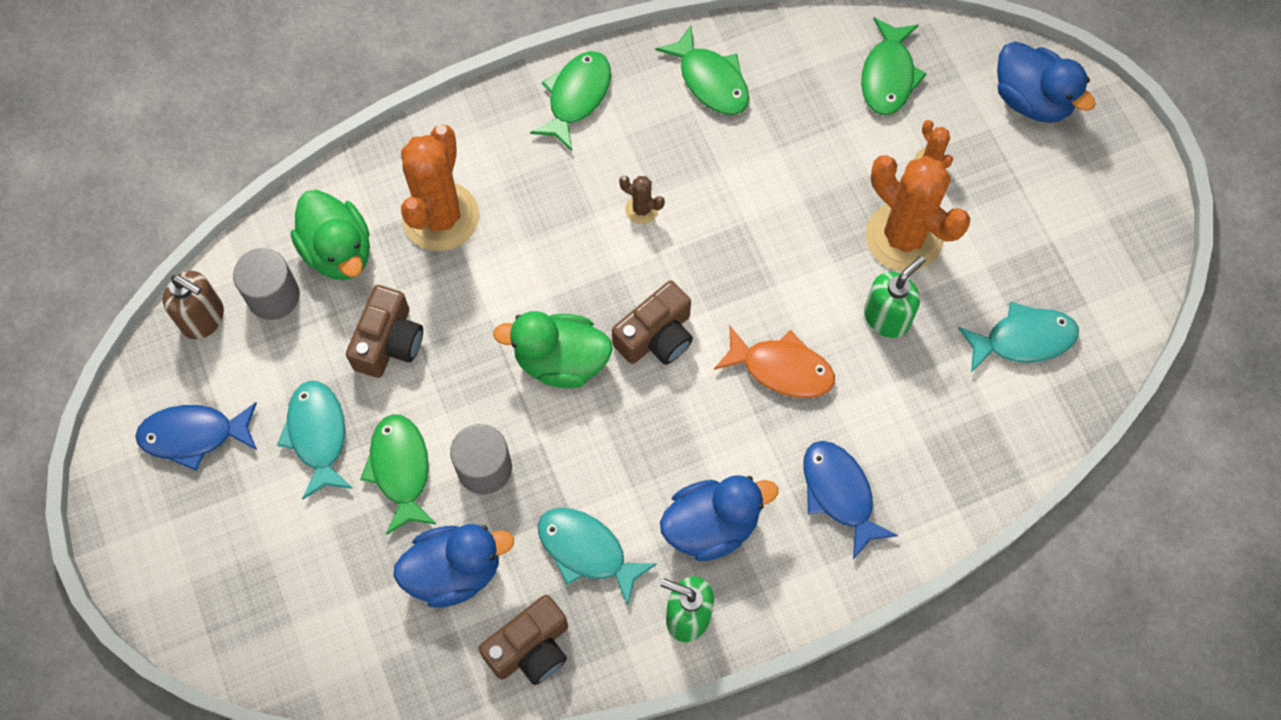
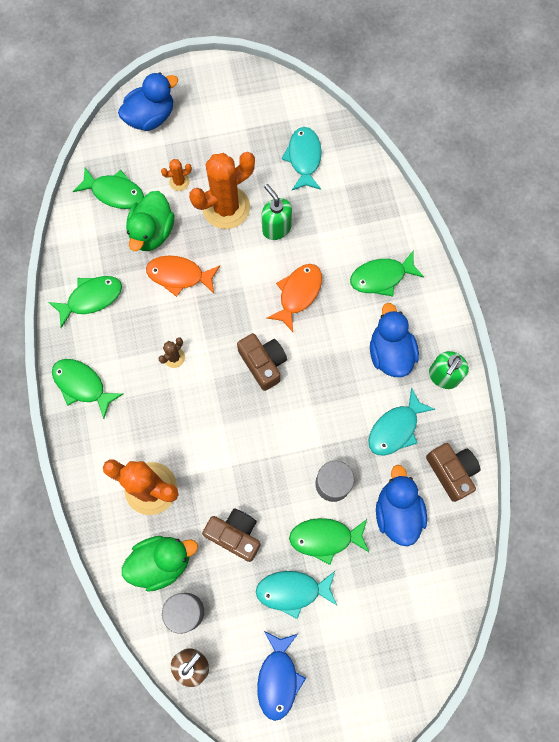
camera: 80 degrees left, 5 degrees up
green duck [493,311,613,388] -> green duck moved to [126,191,175,251]
blue fish [803,441,898,559] -> green fish [350,251,424,296]
none -> orange fish [146,256,220,297]

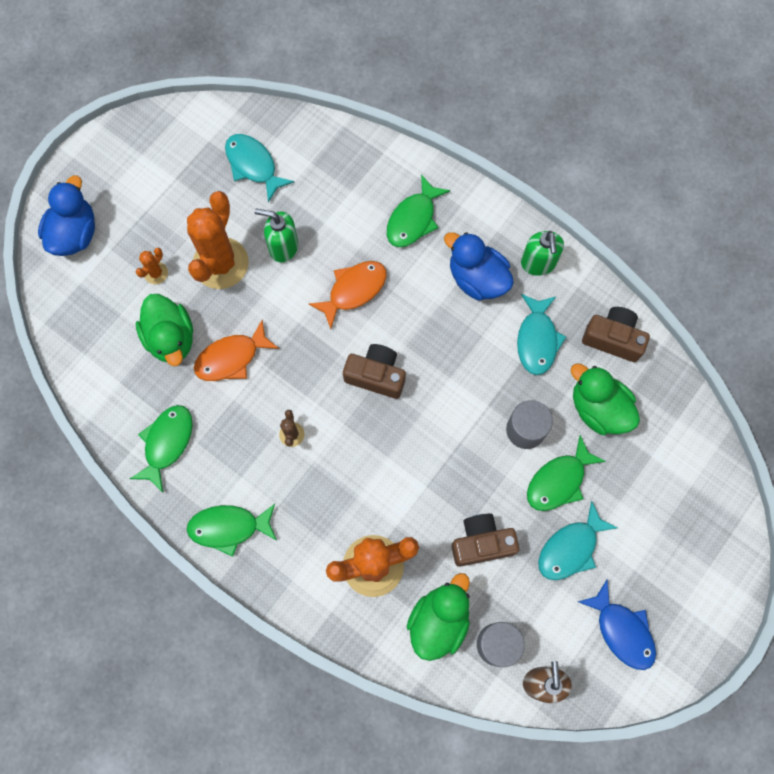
camera: 40 degrees left, 0 degrees up
green fish [73,167,144,209] -> none
orange fish [267,264,322,332] -> orange fish turned 60 degrees clockwise [309,261,386,329]
blue duck [376,465,427,546] -> green duck [571,363,640,435]

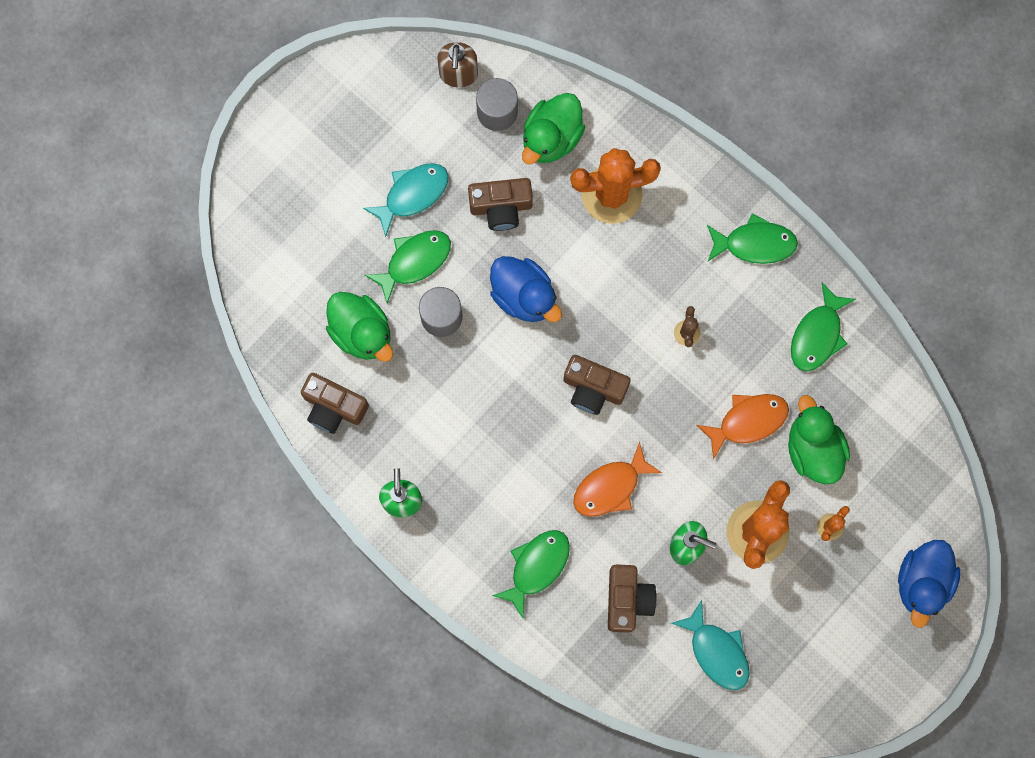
camera: 175 degrees left, 5 degrees up
blue duck [444,232,514,301] -> blue duck moved to [490,256,562,322]
turquoise fish [517,294,566,375] -> none
blue fish [578,580,656,670] -> none
none -> brown camera [608,565,657,633]

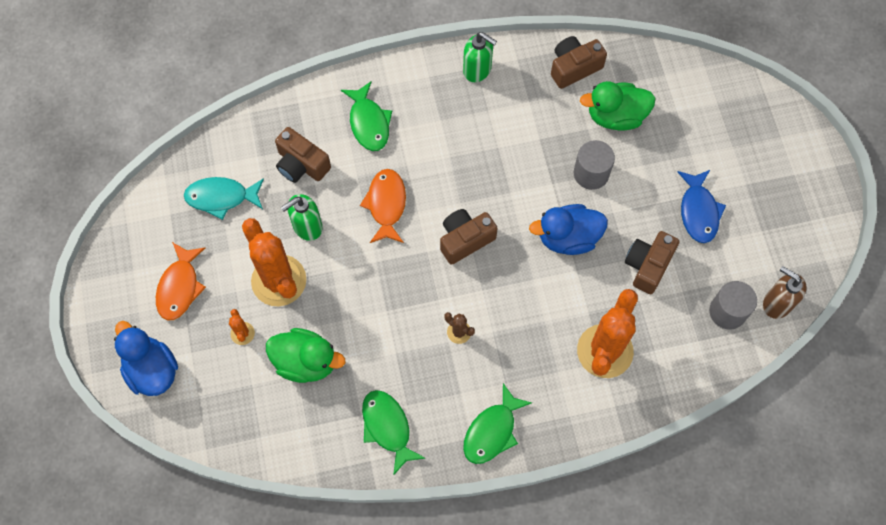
camera: 125 degrees right, 10 degrees down
turquoise fish [363,163,448,237] -> blue fish [677,170,726,243]
green fish [365,230,451,304] -> none
green duck [522,93,585,164] -> none
orange fish [697,394,789,459] -> orange fish moved to [156,242,206,321]

